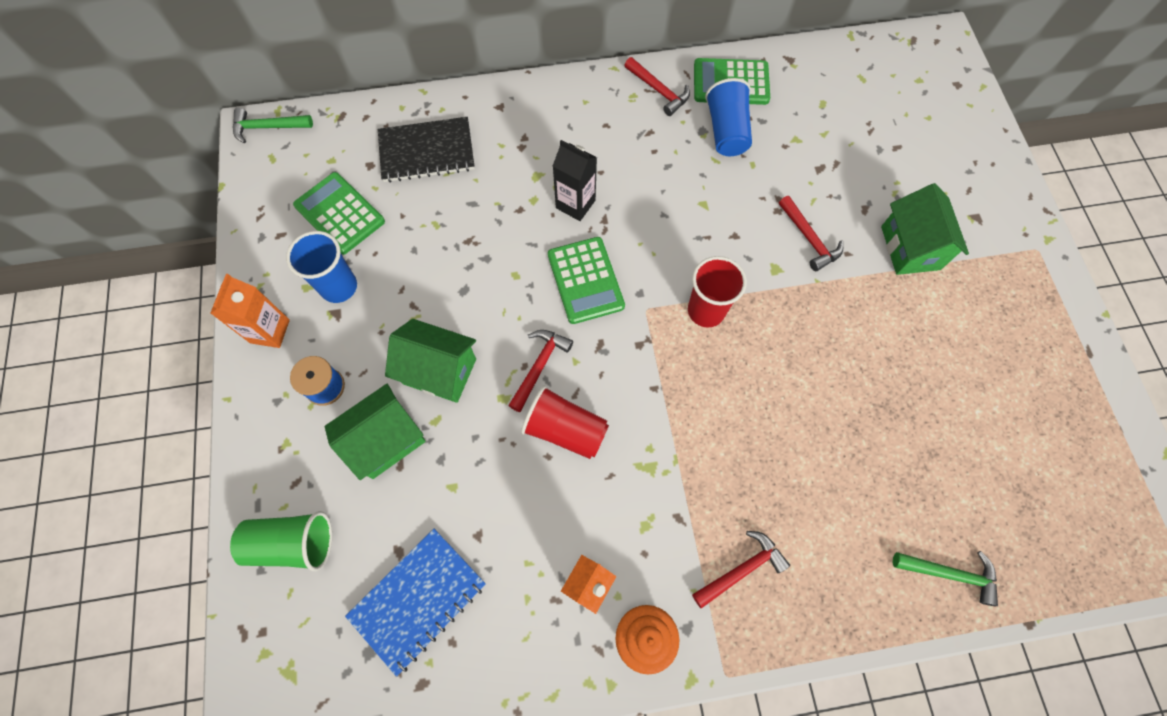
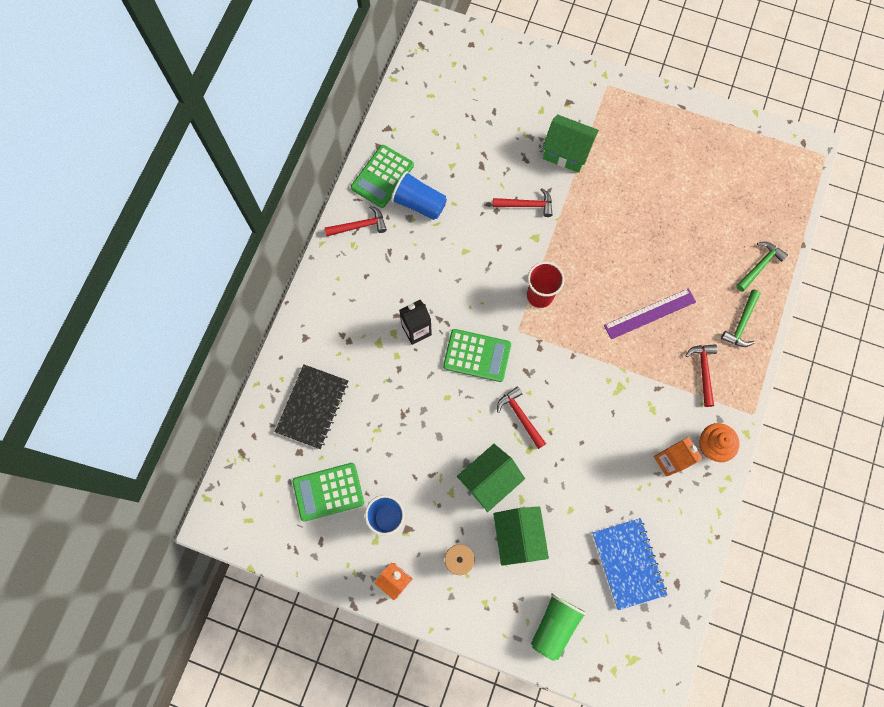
camera: 60 degrees left, 5 degrees up
green hammer [233,108,313,143] -> green hammer moved to [721,289,761,347]
red cup [521,385,609,459] -> none
none -> purple ruler [604,288,696,339]

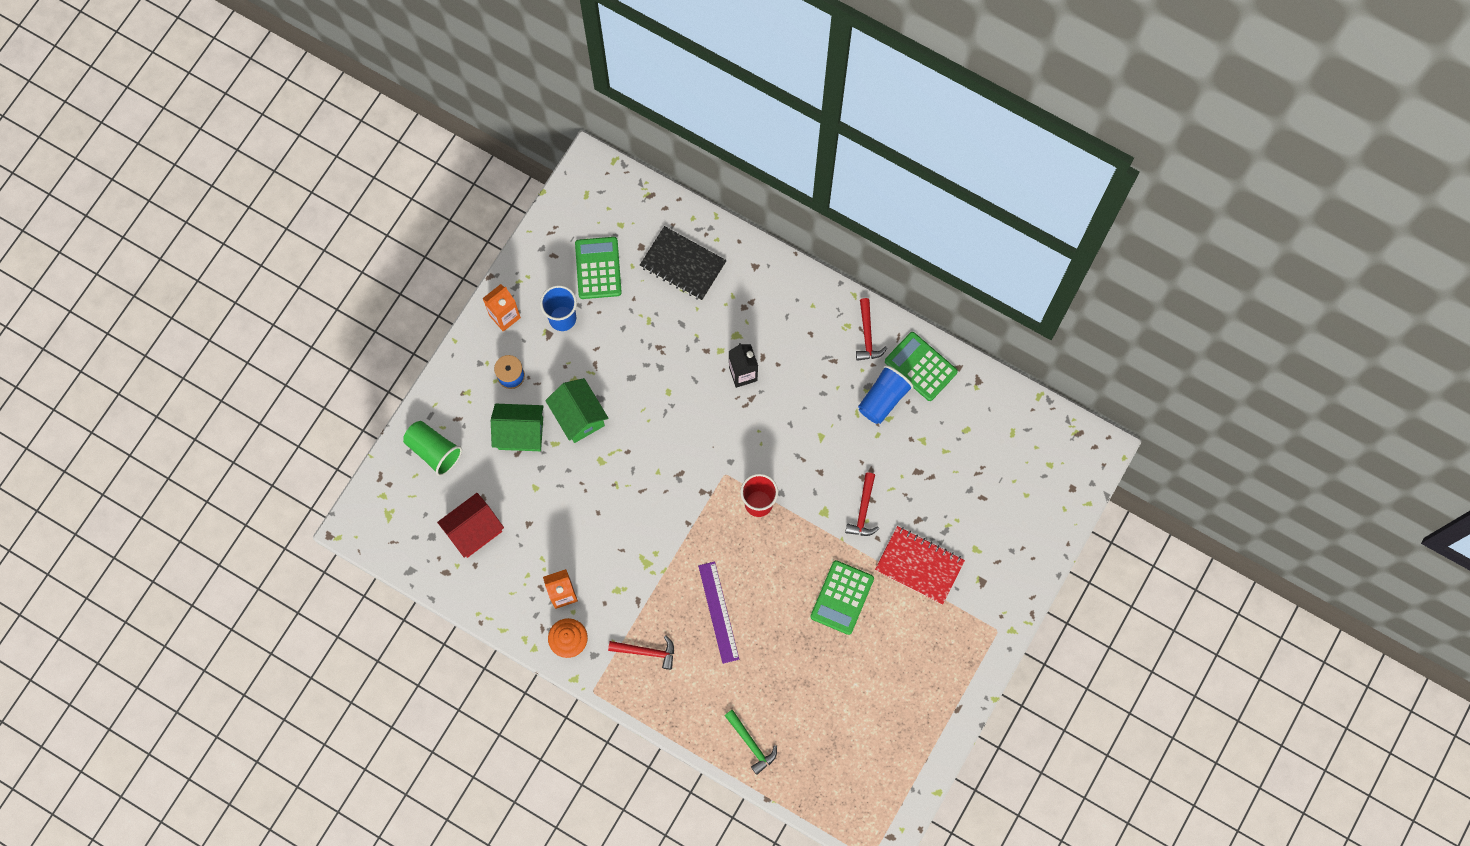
camera: 100 degrees right, 0 degrees up
green calculator [443,329,511,382] -> green calculator moved to [810,560,874,635]
red hammer [497,386,546,449] -> none
green house [542,114,599,173] -> red notebook [875,526,965,604]
blue notebook [592,518,667,610] -> red house [437,493,504,558]
green hammer [721,289,761,347] -> none

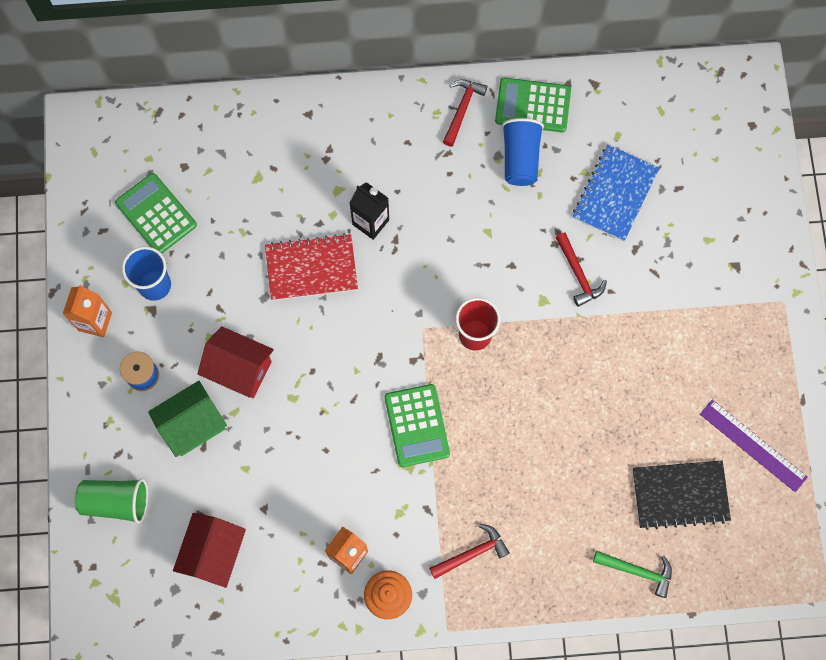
camera: 35 degrees left, 0 degrees up
green house [545,378,608,443] -> red house [197,326,274,398]
black notebook [640,226,727,301] -> black notebook moved to [633,461,731,530]
purple ruler [698,561,739,664] -> purple ruler moved to [700,400,808,492]
green calculator [810,560,874,635] -> green calculator moved to [385,384,450,467]
red hammer [856,298,887,361] -> red hammer turned 120 degrees counterclockwise [443,80,488,147]
red notebook [875,526,965,604] -> red notebook moved to [265,233,358,301]
none -> blue notebook [572,145,659,242]

